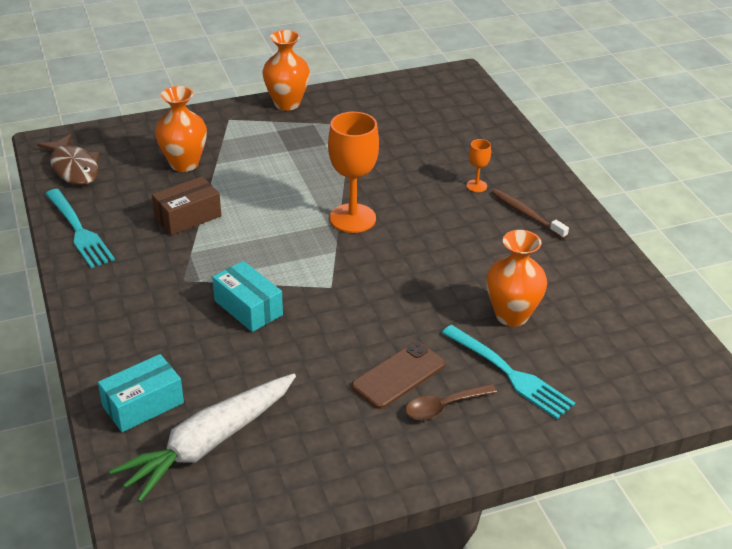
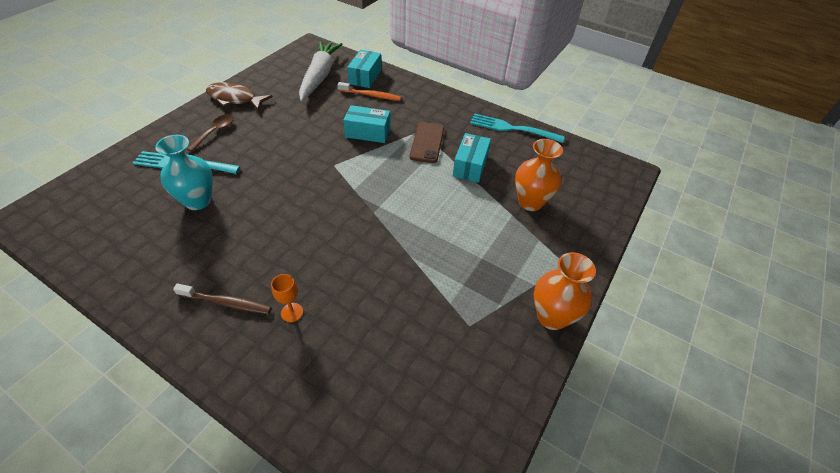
camera: 140 degrees right, 10 degrees up
brown fish [37,134,99,185] -> brown fish moved to [206,82,273,110]
brown box [152,176,221,235] -> turquoise box [453,133,491,183]
orange goblet [328,112,379,233] -> none
brown phone [352,342,445,409] -> brown phone moved to [410,122,444,163]
orange vase [486,230,547,327] -> turquoise vase [155,135,213,210]
none -> orange toothbrush [338,82,401,101]

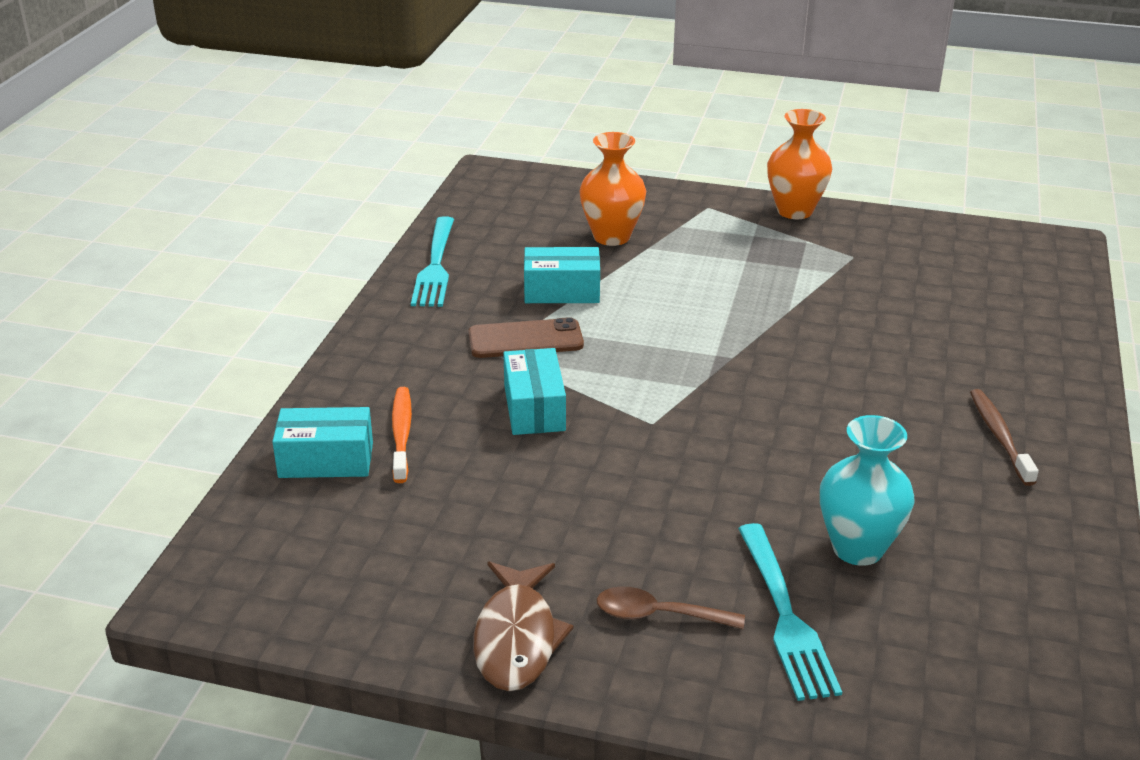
camera: 105 degrees left, 15 degrees down
orange goblet [271,274,303,322] -> none
white carrot [299,41,343,101] -> none

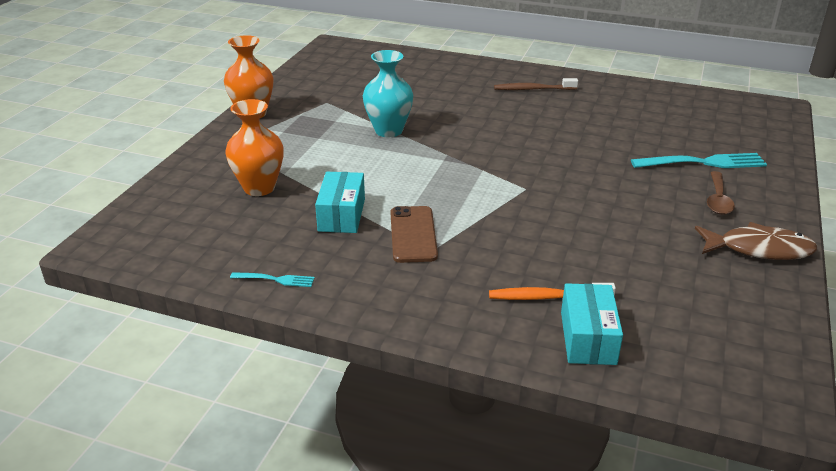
camera: 85 degrees left, 0 degrees up
turquoise fork [411,216,454,307] -> turquoise fork [230,272,315,287], size x0.51
turquoise box [503,348,566,435] -> none
turquoise vase [820,415,914,566] -> turquoise vase moved to [363,50,413,137]

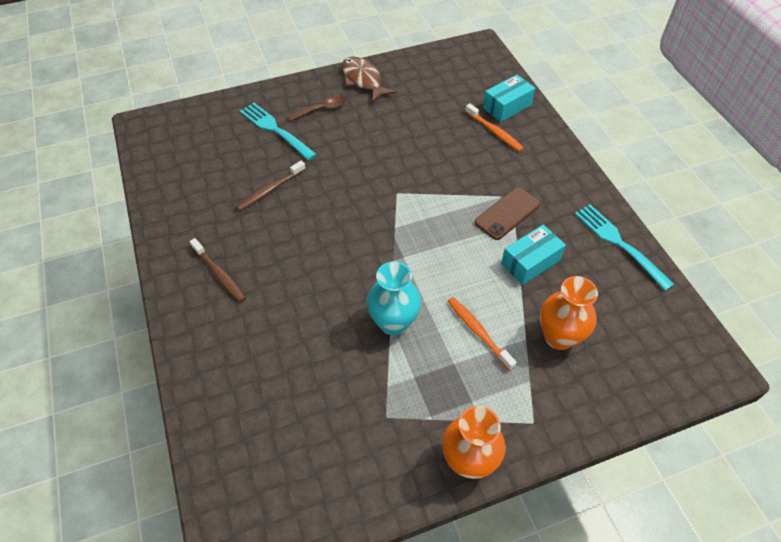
camera: 130 degrees left, 20 degrees up
turquoise fork [230,272,315,287] -> turquoise fork [575,205,675,291], size x1.96
none -> brown toothbrush [236,161,306,211]
none -> orange toothbrush [448,297,517,371]

